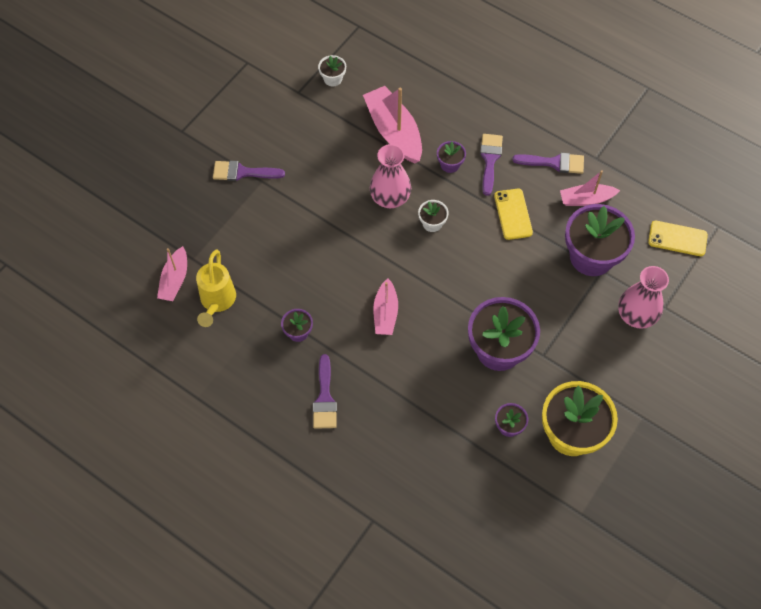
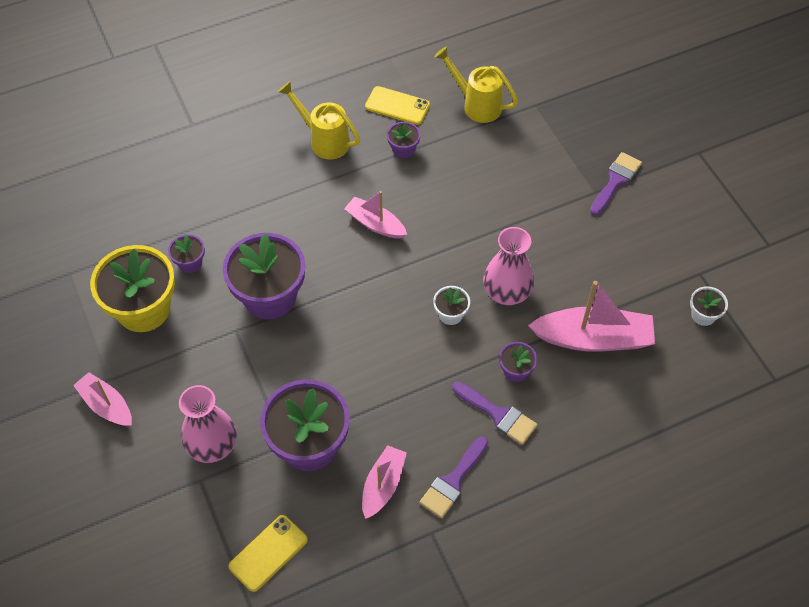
camera: 120 degrees right, 5 degrees down
pink boat [157,246,187,301] -> pink boat moved to [73,372,132,427]
purple brush [313,354,337,429] -> yellow watering can [278,81,360,159]
yellow phone [494,189,533,240] -> yellow phone moved to [365,86,430,125]

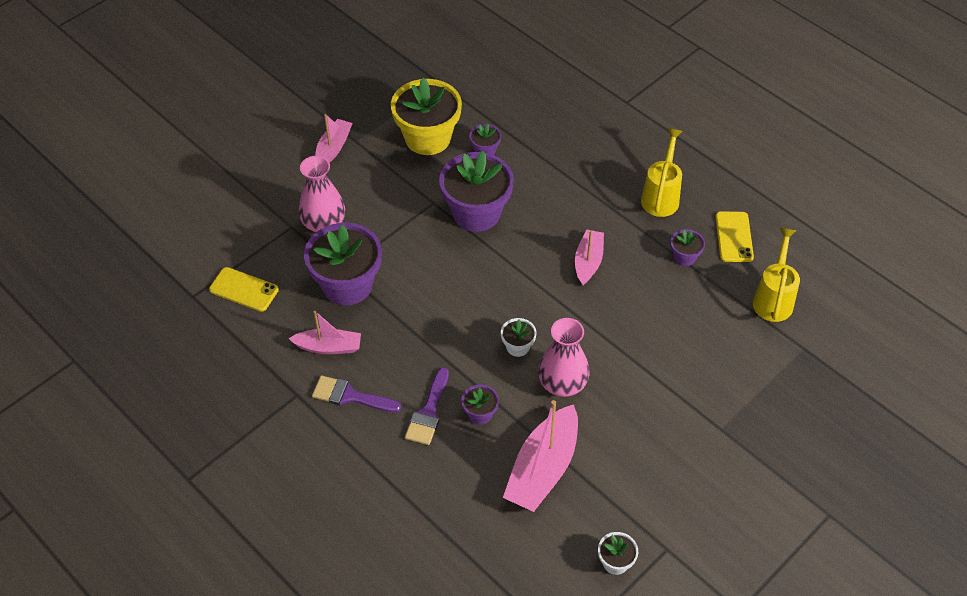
camera: 70 degrees right, 5 degrees down
pink boat [528,281,655,352] -> pink boat turned 45 degrees clockwise [503,400,578,512]
purple brush [590,152,642,216] -> none

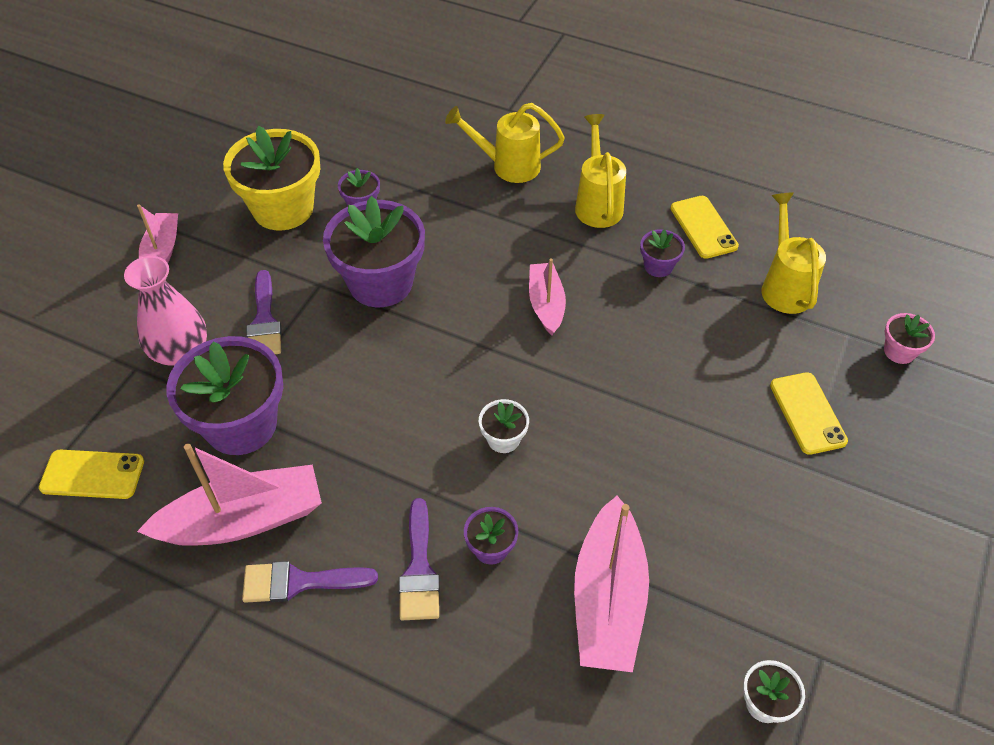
camera: 20 degrees left, 0 degrees up
pink boat [288,311,361,354] -> pink boat [137,444,322,546], size x1.66
pink vase [538,318,590,397] -> none
none -> purple brush [246,270,282,354]
none -> yellow watering can [445,103,565,183]
none -> yellow phone [770,372,848,455]
none -> pink flower pot [884,313,935,364]

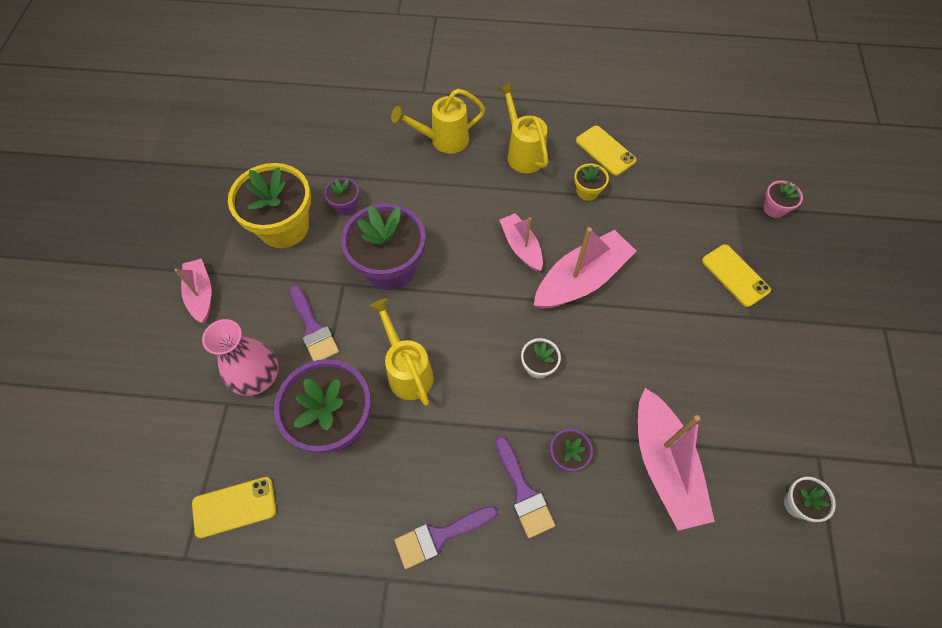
camera: 20 degrees left, 10 degrees up
pink boat [137,444,322,546] -> pink boat moved to [534,227,636,309]
purple flower pot [640,229,685,277] -> yellow flower pot [574,163,609,201]
yellow watering can [761,192,826,314] -> yellow watering can moved to [369,298,434,406]

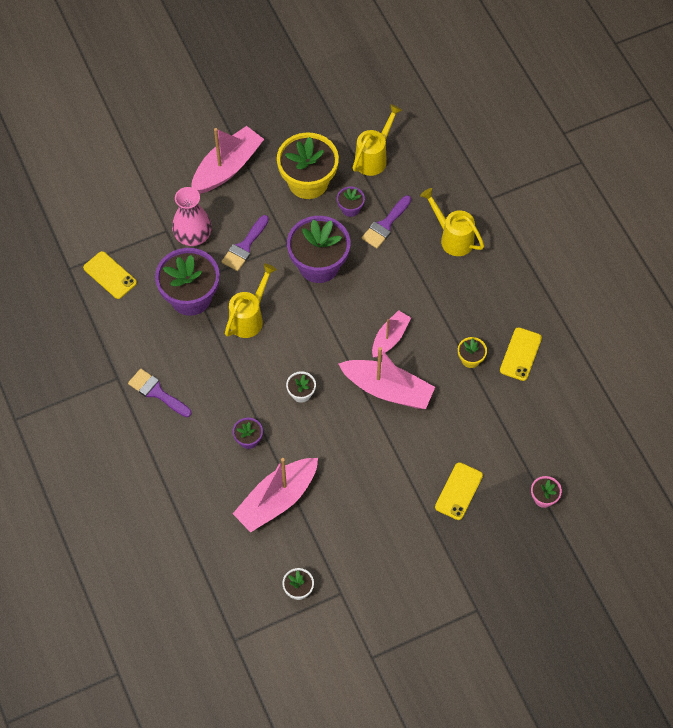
camera: 60 degrees right, 0 degrees up
pink boat [175,259,212,323] -> pink boat [191,126,264,194], size x1.66
purple brush [495,436,555,538] -> purple brush moved to [362,195,411,248]
yellow watering can [498,83,548,173] -> yellow watering can moved to [353,104,402,176]

